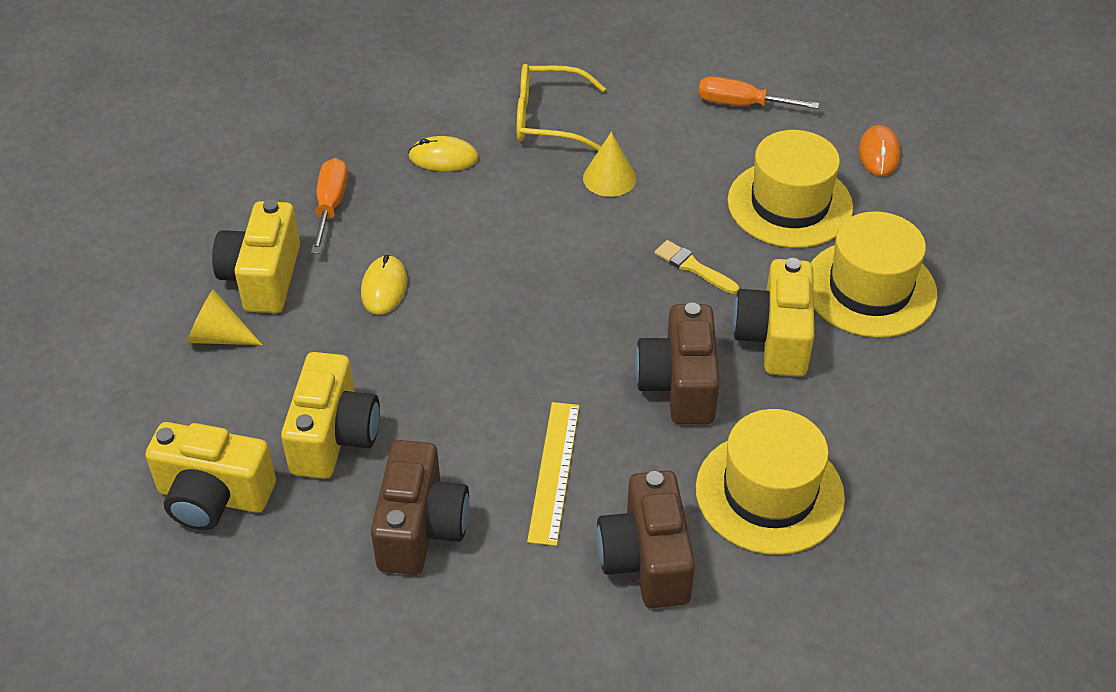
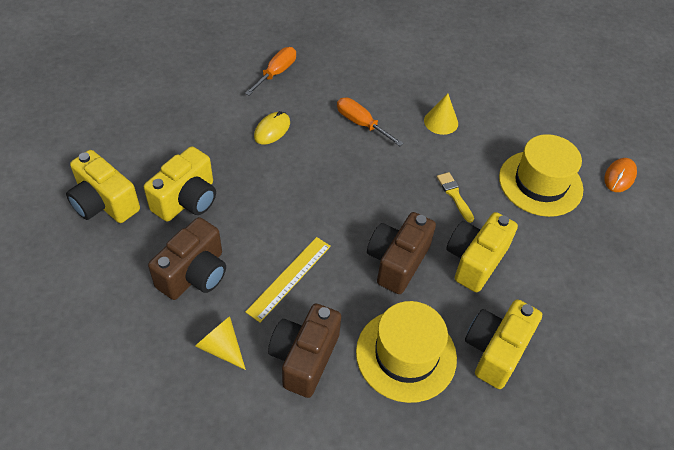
camera: 25 degrees right, 5 degrees up
yellow cone [187,289,262,345] -> yellow cone moved to [195,316,246,370]
yellow camera [212,199,300,313] -> yellow camera moved to [465,299,542,389]
yellow mouse [408,136,479,171] -> none
yellow glasses [517,64,606,151] -> none
orange screwdriver [698,76,819,109] -> orange screwdriver moved to [337,98,404,146]
yellow hat [811,211,937,338] -> none

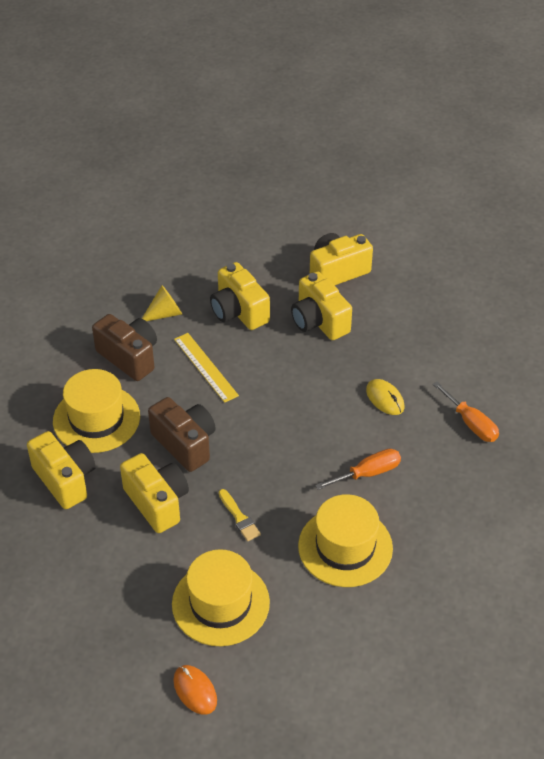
camera: 115 degrees right, 5 degrees down
brown camera [148,217,226,300] -> yellow camera [210,262,270,330]
yellow cone [424,93,458,135] -> yellow hat [298,494,393,587]
yellow brush [437,172,474,223] -> yellow brush turned 60 degrees clockwise [219,489,261,541]

